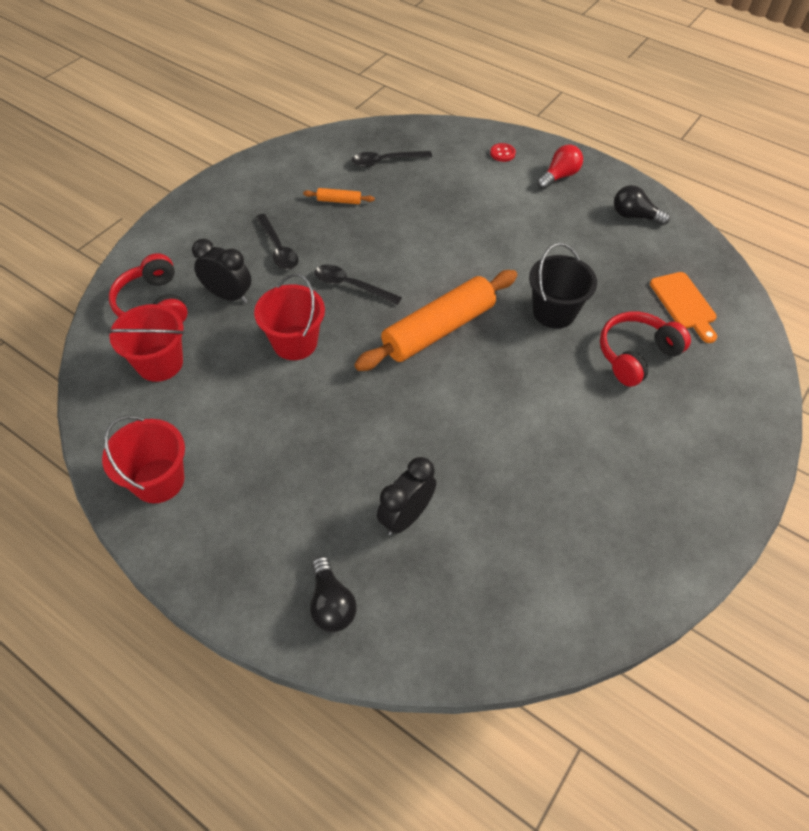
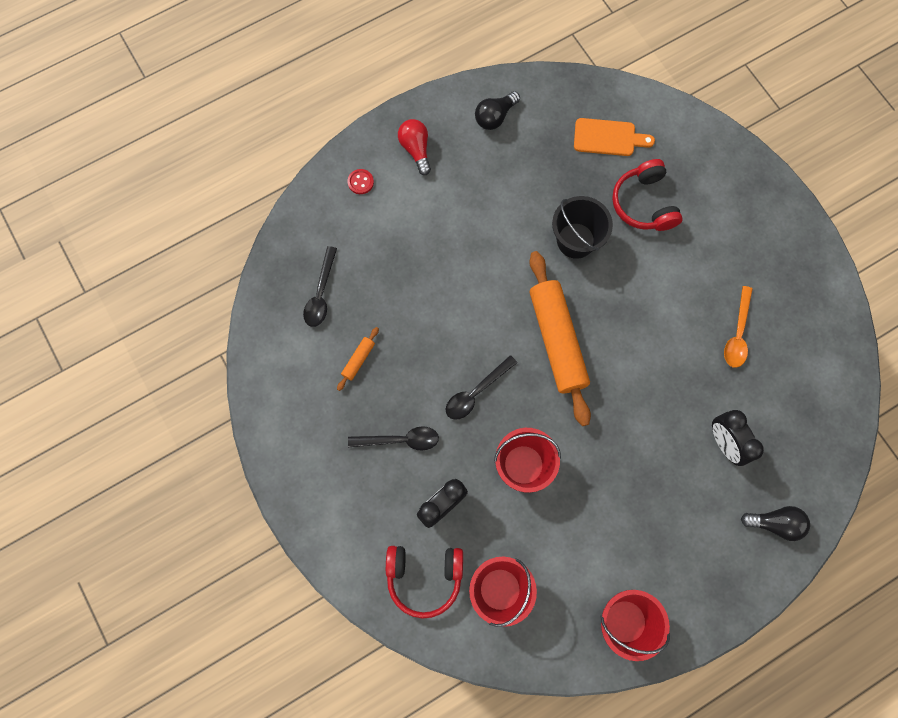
camera: 65 degrees left, 20 degrees up
none -> orange spoon [724,286,753,368]

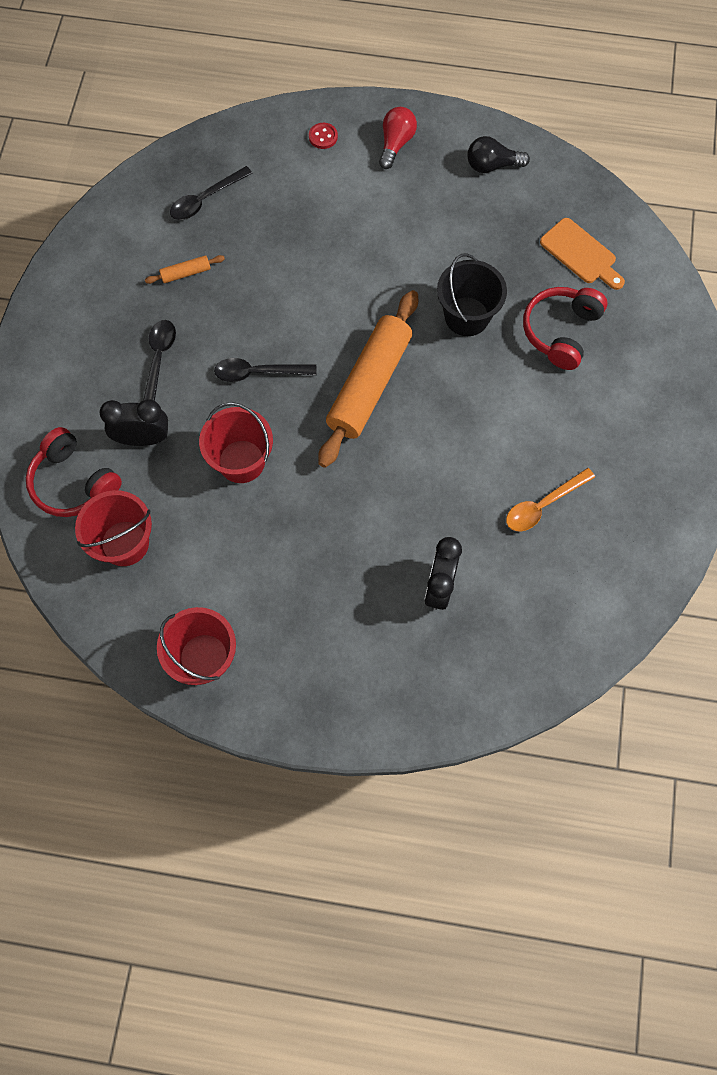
camera: 40 degrees right, 5 degrees down
black spoon [348,426,439,451] -> black spoon turned 120 degrees counterclockwise [143,320,176,401]
black light bulb [741,506,810,541] -> none

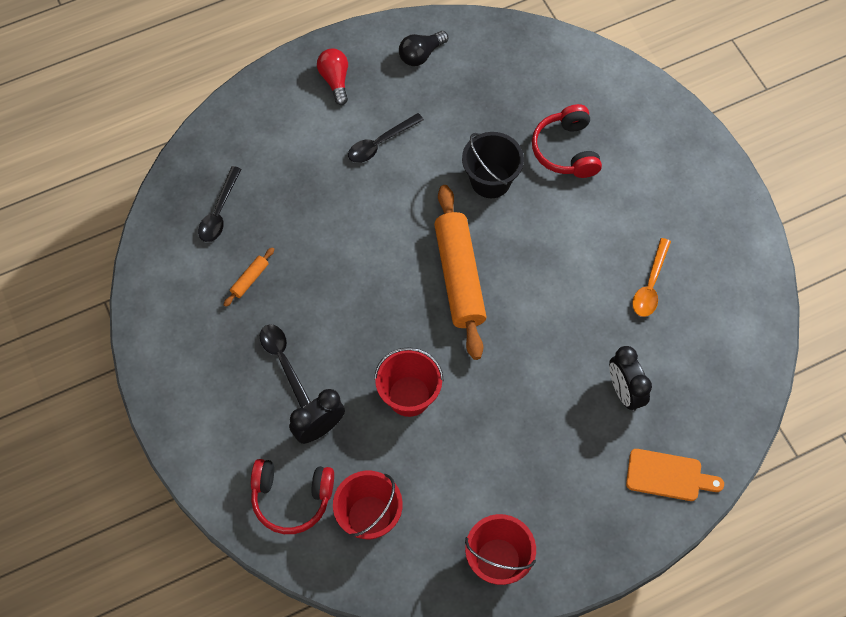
camera: 35 degrees left, 5 degrees down
black spoon [214,358,317,382] -> black spoon moved to [348,113,424,163]
red button [309,123,338,149] -> none
orange cutting board [540,218,625,290] -> orange cutting board moved to [626,449,724,501]

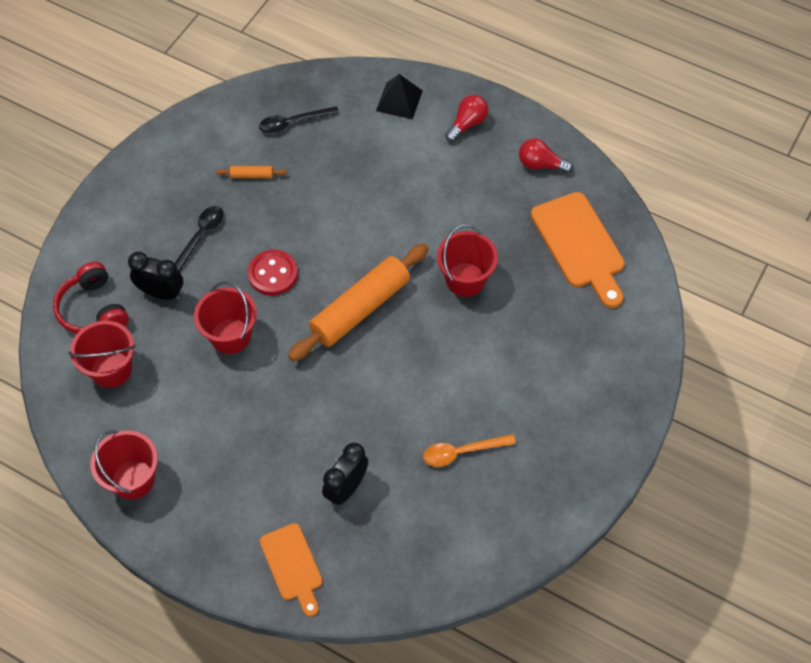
camera: 55 degrees right, 5 degrees down
black spoon [348,113,424,163] -> none
black light bulb [399,31,448,66] -> red light bulb [519,138,573,173]
black bucket [462,132,524,198] -> red bucket [437,225,498,297]
red headphones [532,104,602,178] -> none
none -> red button [248,250,298,295]
none -> black pyramid [376,74,423,119]
none -> orange cutting board [531,192,625,308]

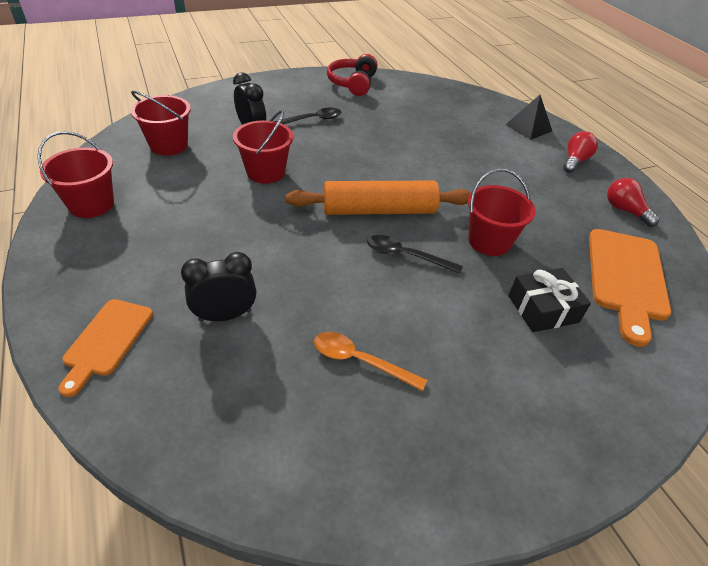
camera: 35 degrees right, 15 degrees down
red headphones [53,262,129,334] -> red headphones moved to [327,54,378,96]
orange rolling pin [216,166,287,178] -> none
red button [248,250,298,295] -> none
black spoon [259,106,339,133] -> black spoon moved to [367,235,463,274]
red light bulb [445,95,488,142] -> red light bulb turned 45 degrees counterclockwise [563,131,598,173]
none -> black gift [508,268,591,332]

